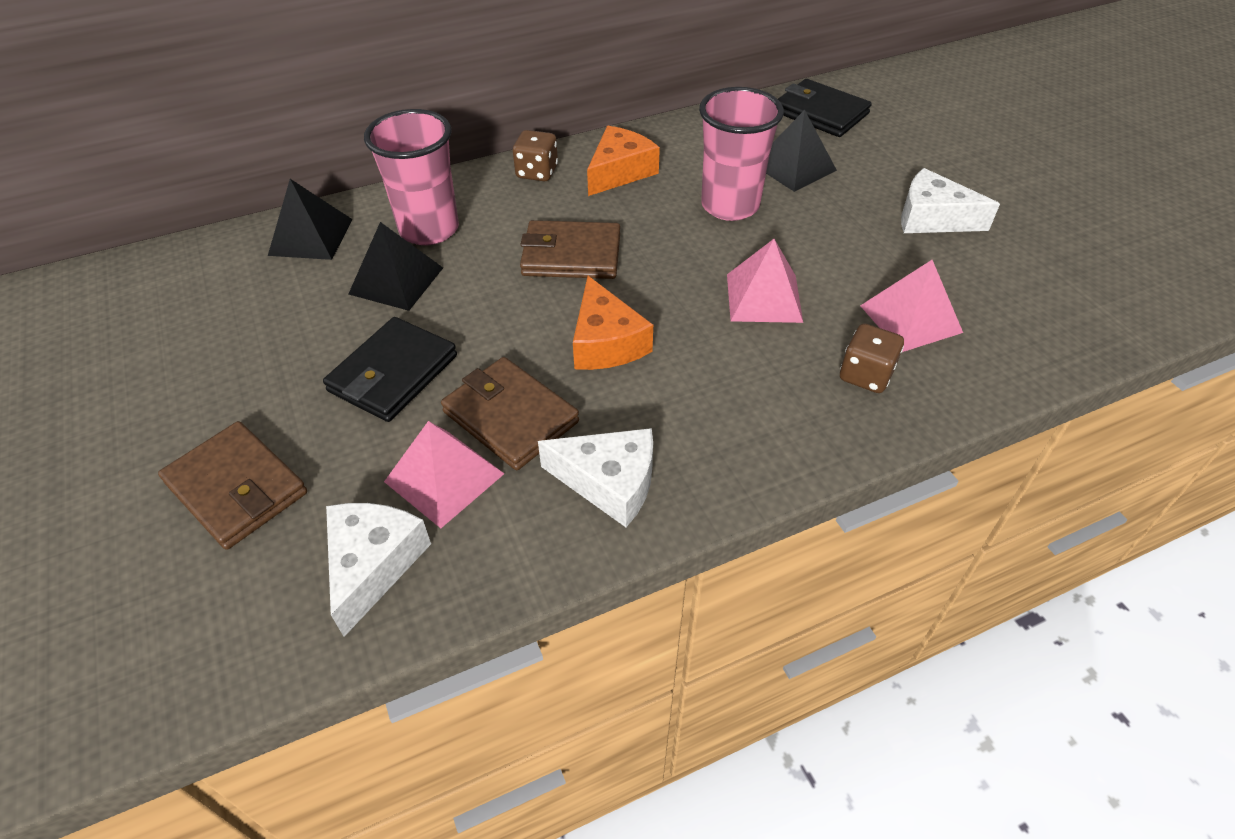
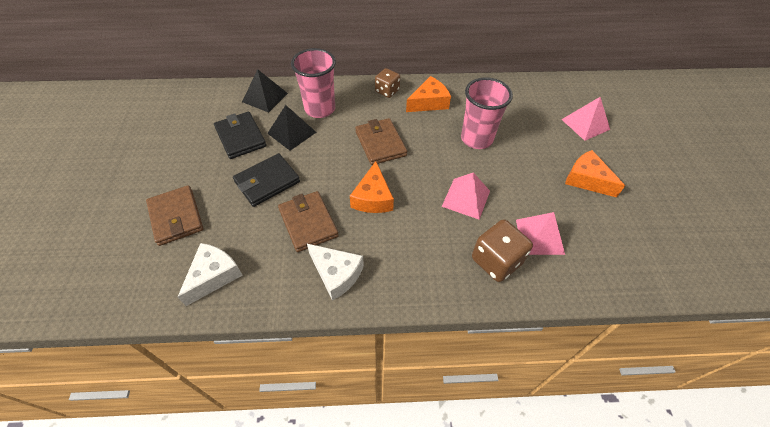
camera: 20 degrees right, 5 degrees up
pink pyramid [384,421,504,528] -> pink pyramid moved to [561,97,610,141]
brown wallet [520,220,620,279] -> brown wallet turned 45 degrees clockwise [355,118,407,165]
black pyramid [766,110,837,192] -> none
black wallet [778,79,872,137] -> black wallet moved to [214,112,266,159]
brown dice [840,324,904,393] -> brown dice [472,219,533,282], size x1.55
white cheese [901,168,1000,233] -> orange cheese [565,150,625,198]

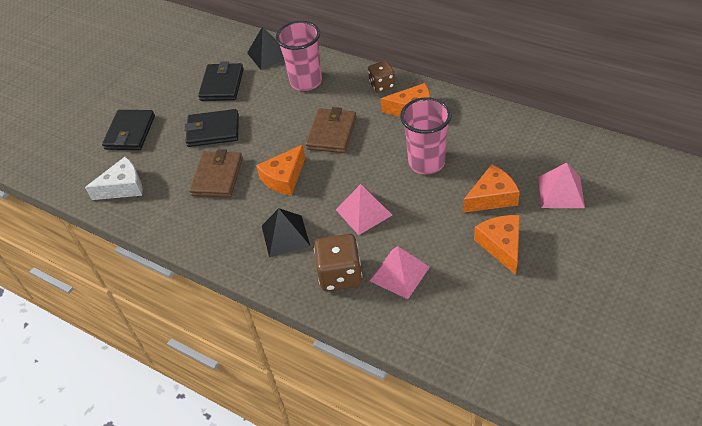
camera: 40 degrees right, 5 degrees down
brown wallet [146,185,203,246] -> black wallet [102,110,155,150]
black pyramid [267,105,316,151] -> black pyramid moved to [262,208,310,257]
white cheese [307,244,364,301] -> none
none -> orange cheese [463,164,520,213]

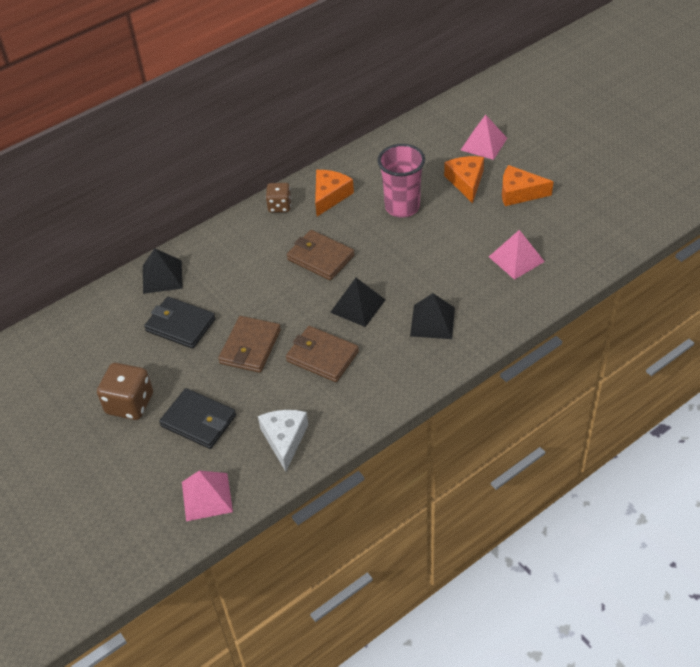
camera: 70 degrees left, 0 degrees up
black wallet [184,109,239,147] -> brown wallet [218,316,281,373]
orange cheese [256,145,305,196] -> black pyramid [330,278,385,327]
pink cup [276,21,322,91] -> none
brown dice [314,234,362,291] -> brown dice moved to [97,363,153,420]
pink pyramid [336,184,392,235] -> pink pyramid moved to [182,471,233,521]

